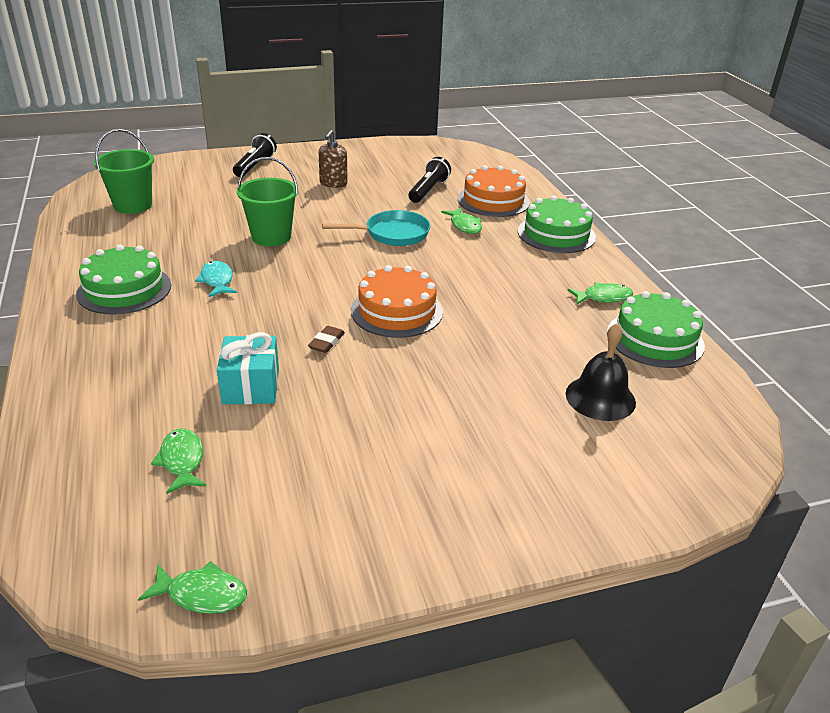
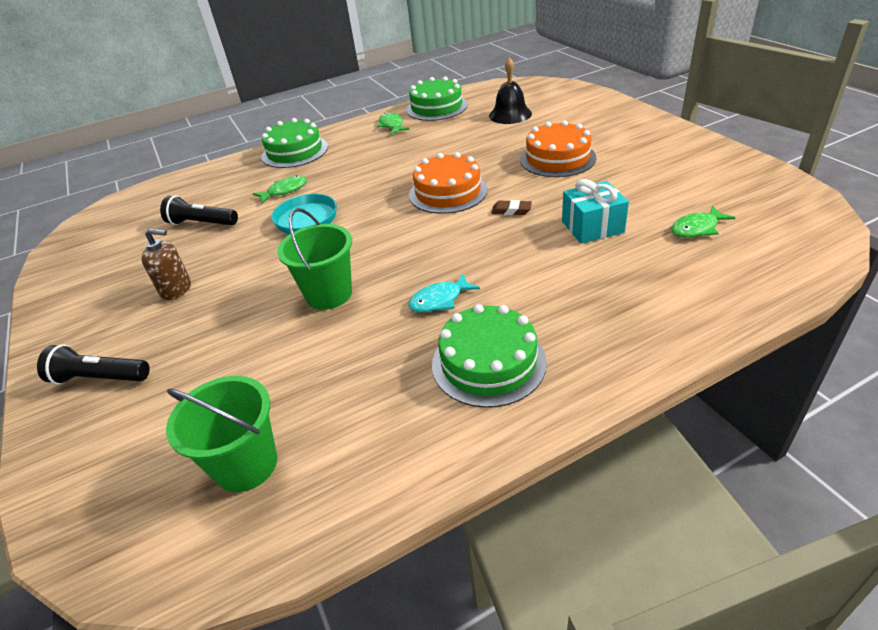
camera: 95 degrees left, 5 degrees up
green fish [138,561,247,614] -> none
orange cake [458,165,530,217] -> orange cake moved to [520,120,596,177]

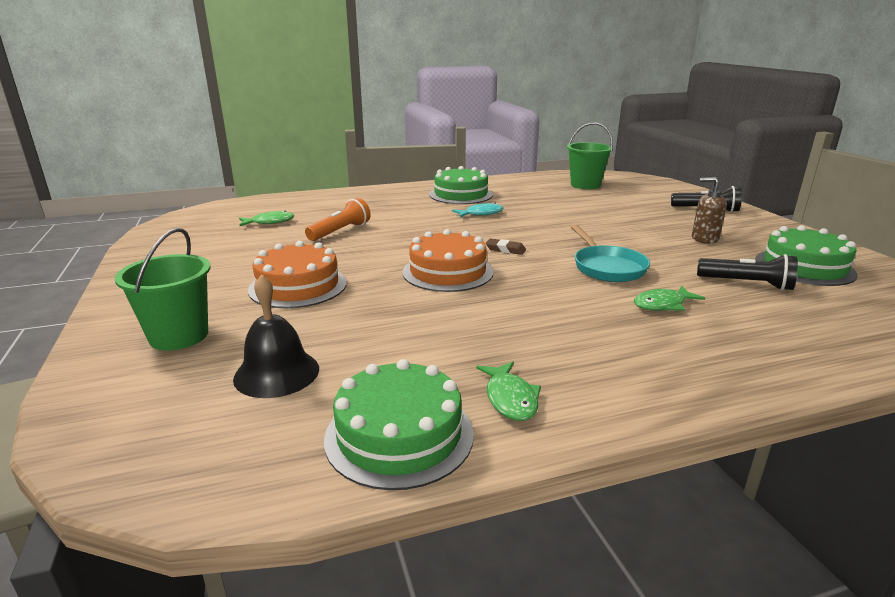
camera: 175 degrees left, 15 degrees down
green cake [261,118,328,168] -> green cake moved to [755,225,858,286]
green bucket [277,208,352,310] -> green bucket moved to [114,228,210,351]
brown eraser [491,200,532,215] -> brown eraser moved to [486,239,526,255]
turquoise gift [562,179,629,244] -> orange flashlight [305,198,371,241]

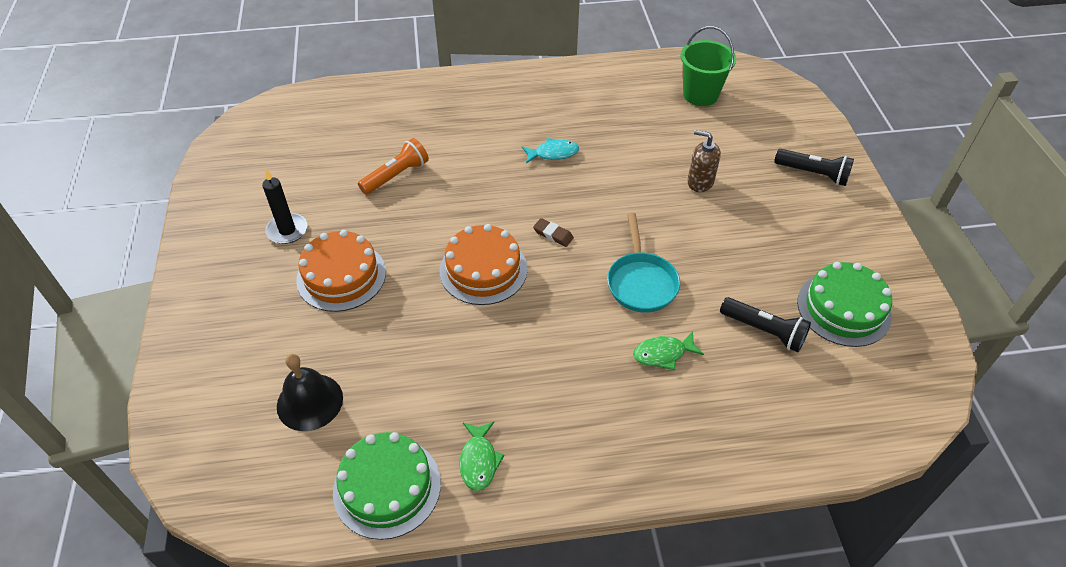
camera: 10 degrees right, 25 degrees up
green bucket [114,228,210,351] -> none
green fish [239,211,294,226] -> none
green cake [429,166,493,204] -> none
brown soap dispenser [692,177,727,244] -> brown soap dispenser moved to [687,130,721,192]
none -> black candle [262,169,308,244]

